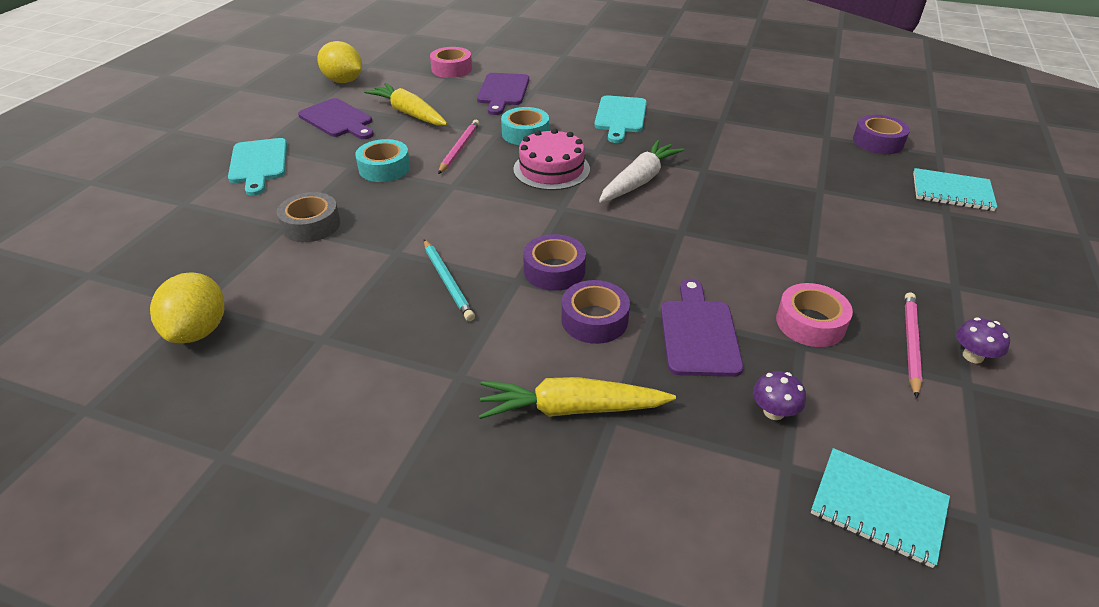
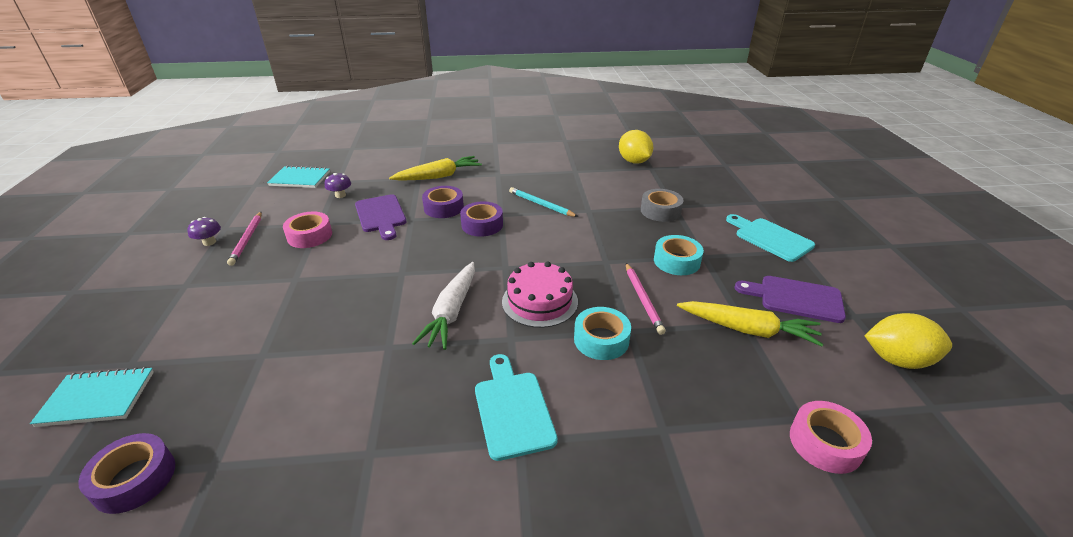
camera: 155 degrees right, 5 degrees down
purple cutting board [477,73,529,115] -> none

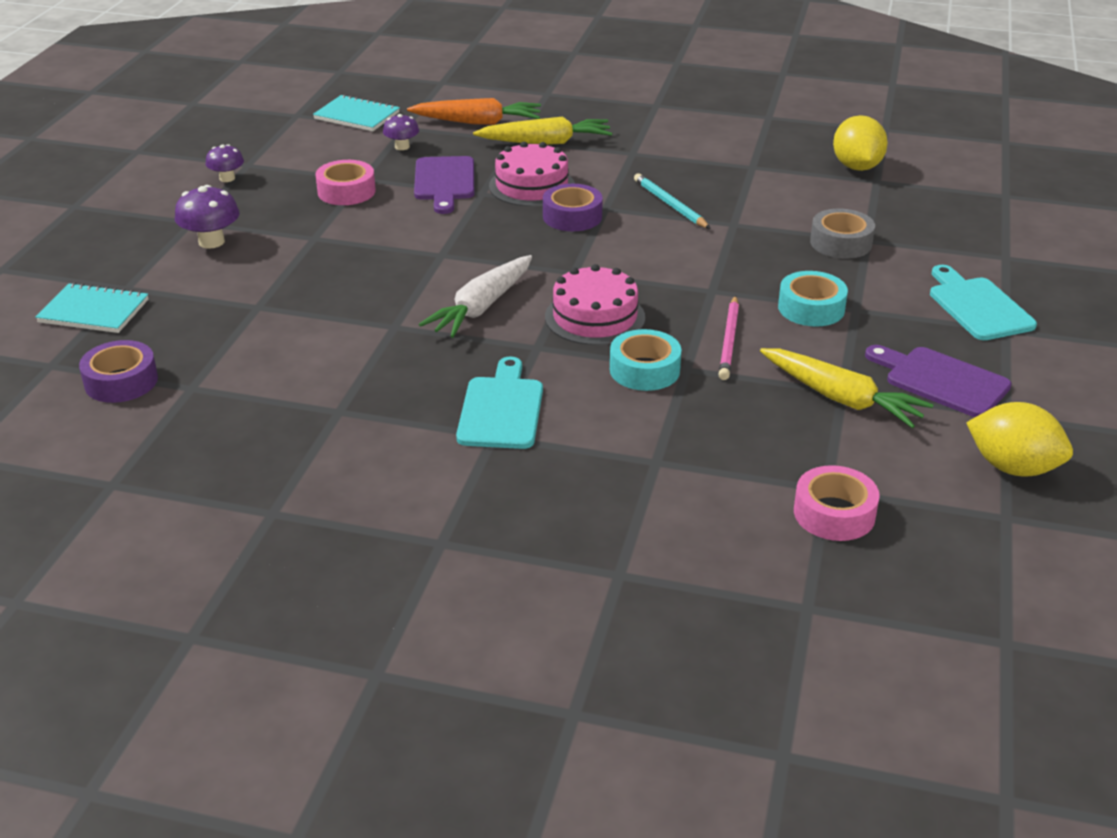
camera: 20 degrees right, 0 degrees up
pink pencil [227,212,262,266] -> none
purple tape [422,186,464,218] -> pink cake [489,142,575,207]
none -> purple mushroom [174,185,240,249]
none -> orange carrot [407,98,541,125]

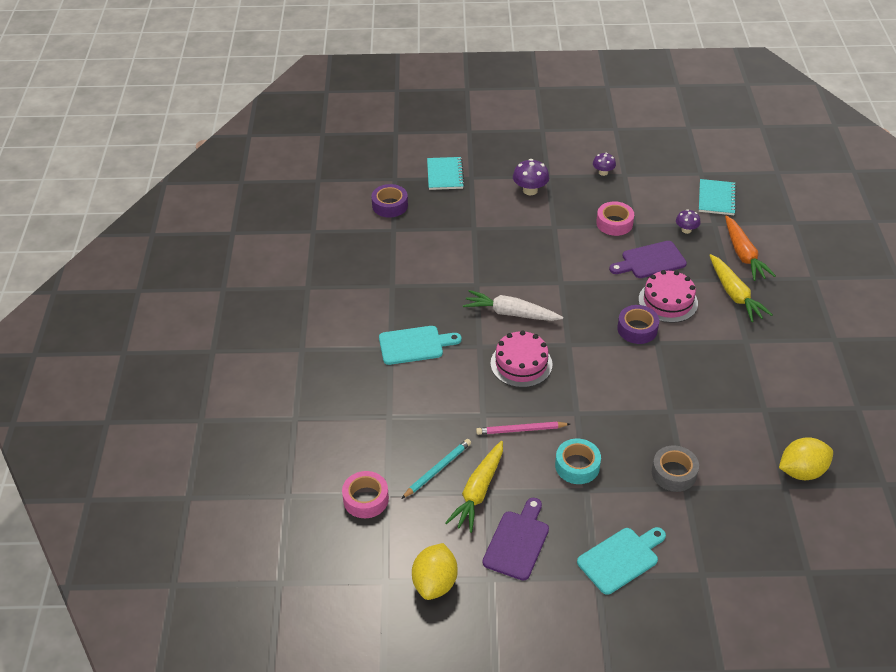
camera: 75 degrees right, 10 degrees up
turquoise tape [610,329,681,391] -> none
turquoise pencil [634,173,711,229] -> turquoise pencil moved to [401,439,471,499]

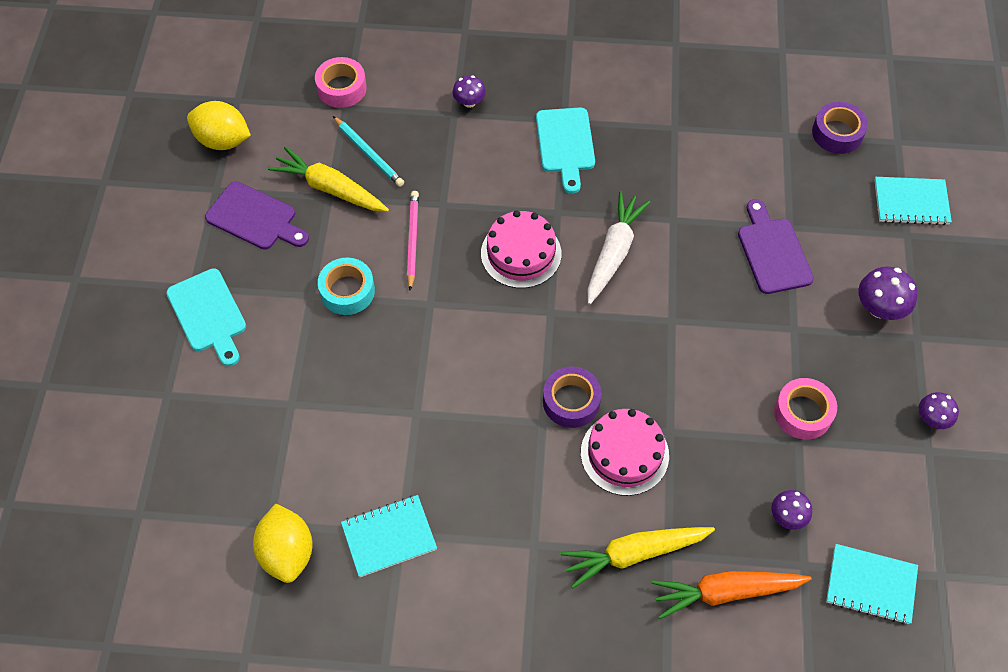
camera: 95 degrees right, 15 degrees up
purple cutting board [609,241,687,278] -> purple cutting board moved to [738,199,814,294]
grey tape [652,445,699,492] -> none
none -> turquoise notebook [341,495,437,577]
none -> purple mushroom [453,75,486,108]

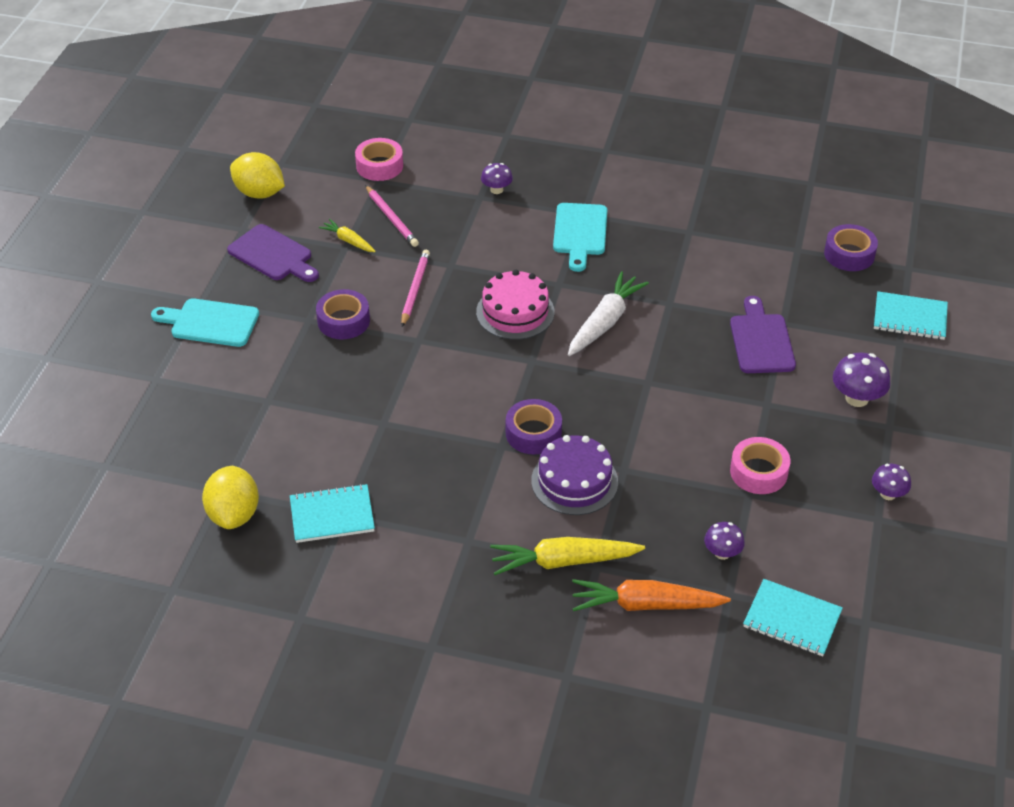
camera: 10 degrees right, 15 degrees down
turquoise cutting board [166,268,246,366] -> turquoise cutting board turned 120 degrees clockwise [151,298,259,347]
yellow carrot [268,147,389,212] -> yellow carrot [319,219,376,252], size x0.55
turquoise tape [318,258,375,315] -> purple tape [316,289,370,340]
turquoise pencil [333,116,404,187] -> pink pencil [365,185,419,247]
pink cake [581,409,669,496] -> purple cake [531,435,618,515]

